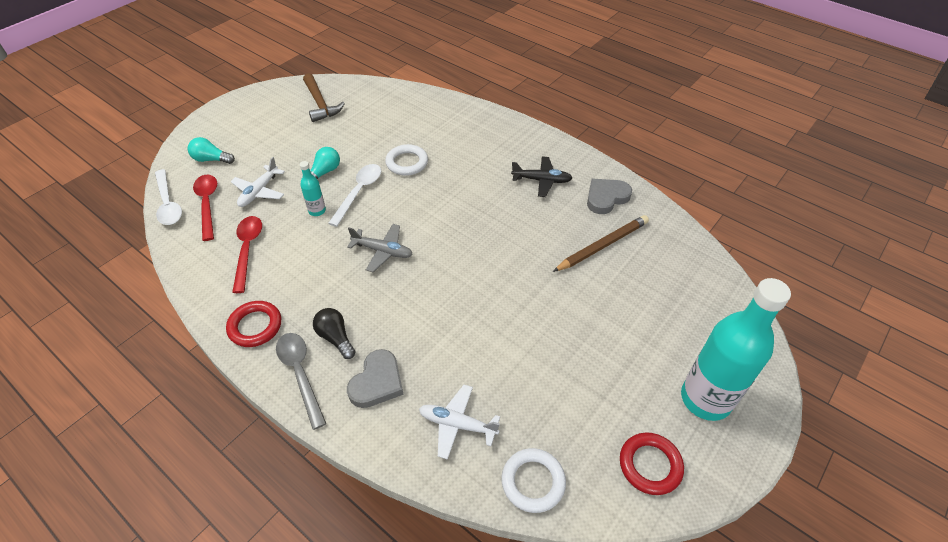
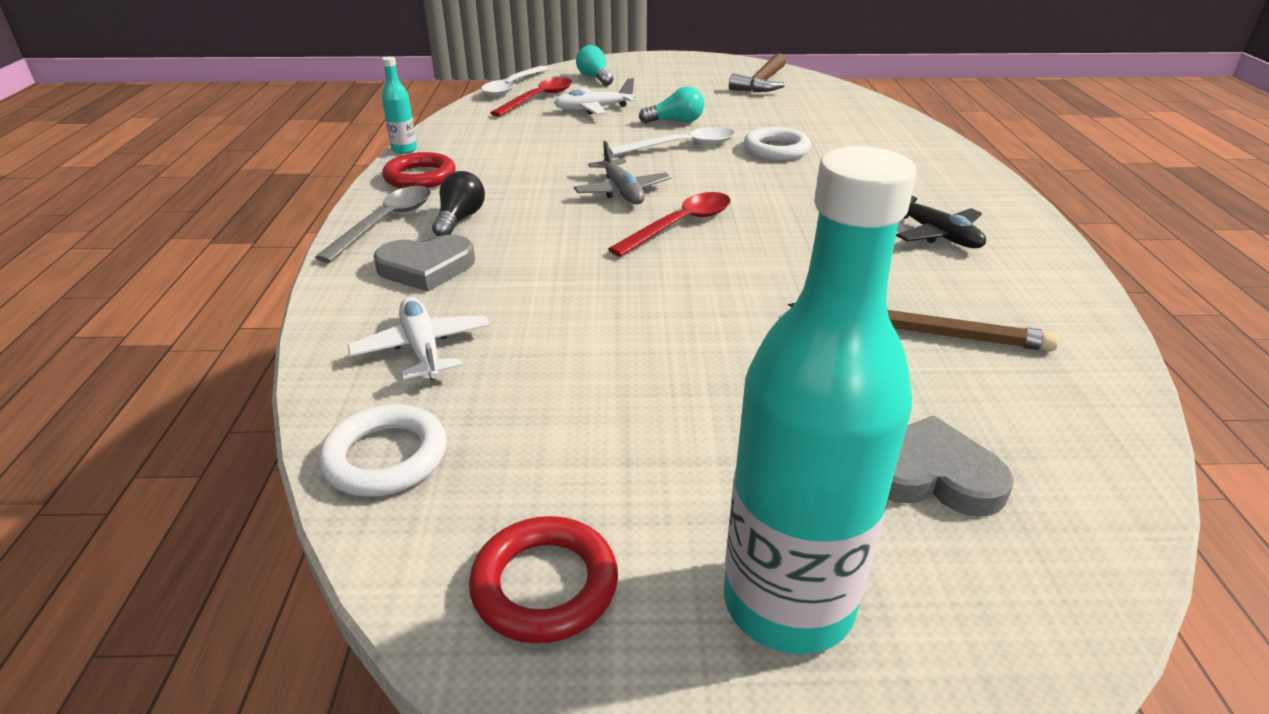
camera: 50 degrees right, 15 degrees down
red spoon [232,216,262,293] -> red spoon moved to [608,192,731,257]
turquoise bottle [300,161,326,216] -> turquoise bottle moved to [382,56,417,154]
grey heart [587,179,632,214] -> grey heart moved to [888,416,1014,516]

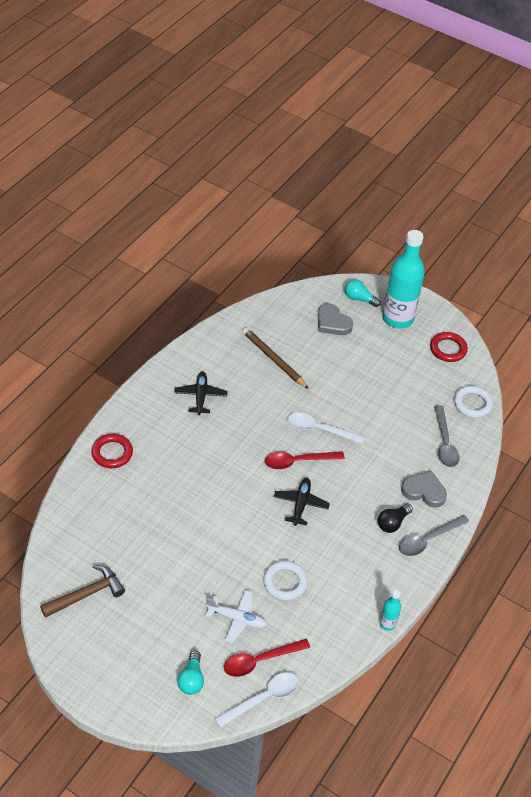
camera: 150 degrees left, 15 degrees up
white plane [348,297,490,380] -> grey spoon [434,405,460,467]
red ring [382,152,456,189] -> red ring moved to [91,434,133,468]
grey plane [574,141,671,204] -> black plane [274,478,330,526]
white spoon [609,127,735,155] -> white spoon moved to [288,413,365,444]
turquoise light bulb [639,86,704,124] -> turquoise light bulb moved to [345,280,381,307]
white ring [744,127,811,160] -> white ring moved to [263,561,308,601]

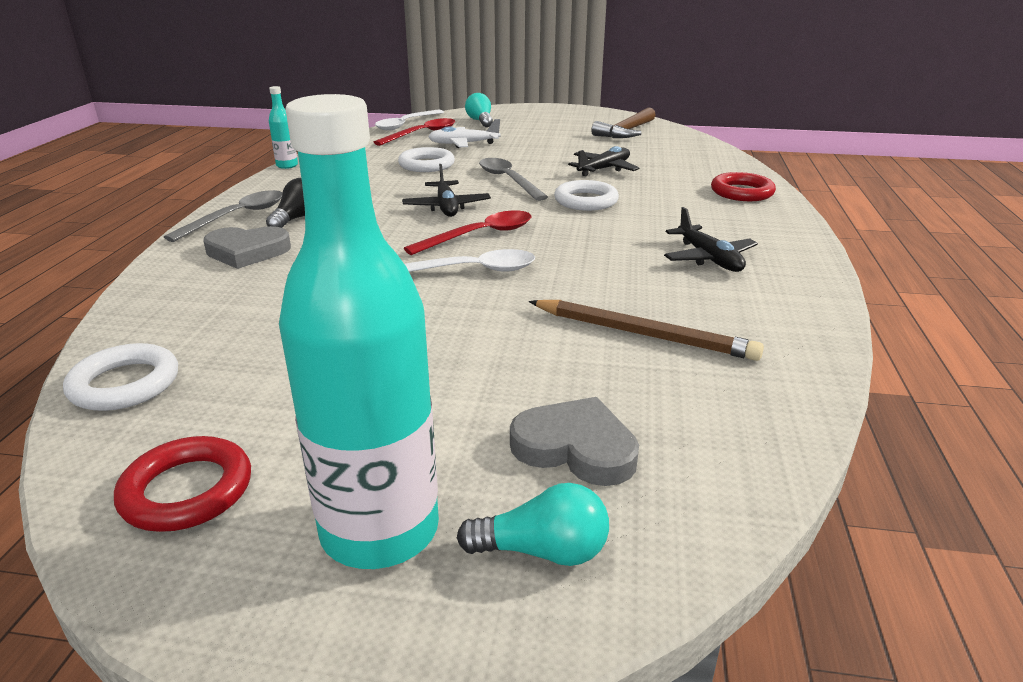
camera: 160 degrees right, 20 degrees down
grey spoon [434,405,460,467] -> grey spoon moved to [479,158,548,201]
none -> white ring [554,180,619,211]
none -> black plane [568,146,640,177]

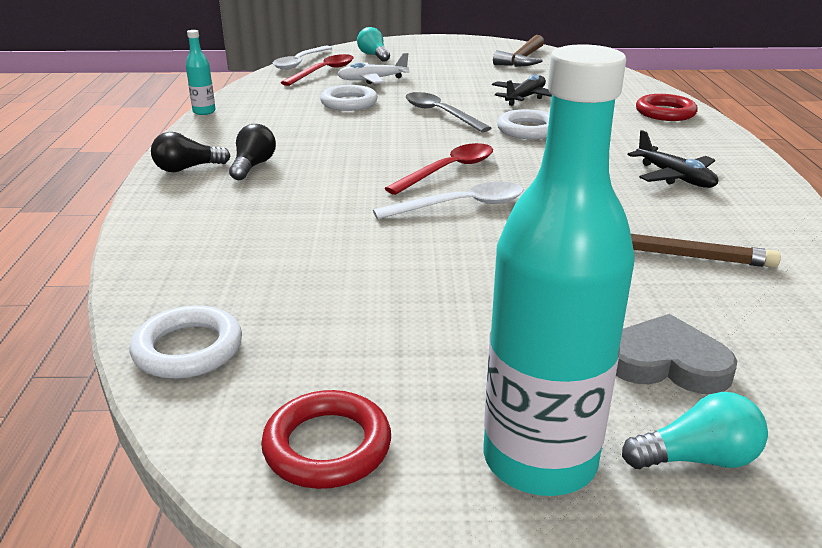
camera: 10 degrees left, 0 degrees up
grey spoon [164,190,282,242] -> black light bulb [151,132,231,172]
grey heart [203,226,291,269] -> none
black plane [402,164,491,217] -> none

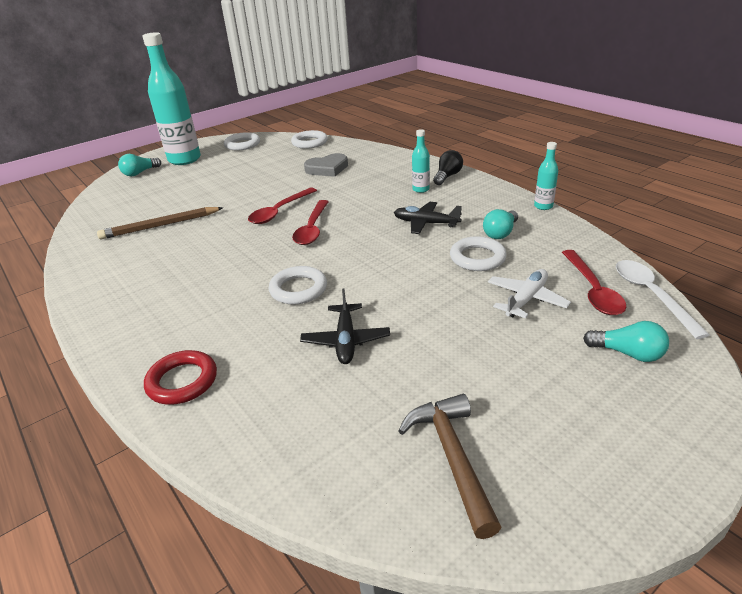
camera: 145 degrees right, 5 degrees up
black light bulb [229,124,276,180] -> turquoise bottle [412,129,430,193]
red ring [261,390,391,489] -> white ring [224,132,260,151]
white spoon [373,182,524,219] -> red spoon [248,188,317,224]
grey spoon [406,92,491,132] -> none
grey heart [616,314,737,394] -> grey heart moved to [304,153,348,177]
black plane [628,130,718,188] -> black plane moved to [394,202,462,234]
none -> turquoise light bulb [483,209,518,239]

